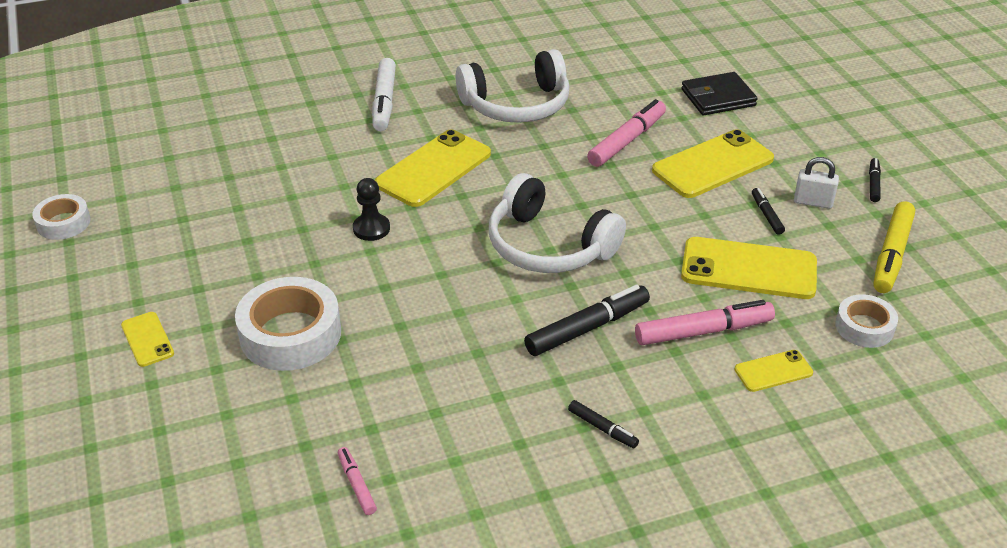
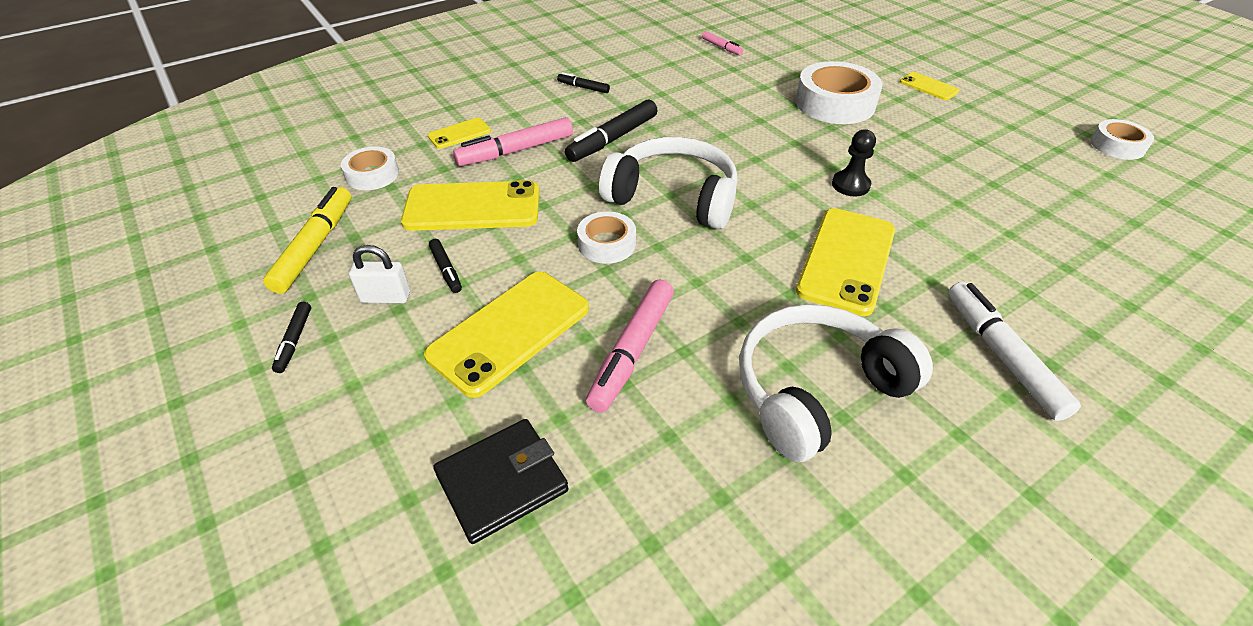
camera: 165 degrees right, 5 degrees up
none -> white tape [577,211,636,264]

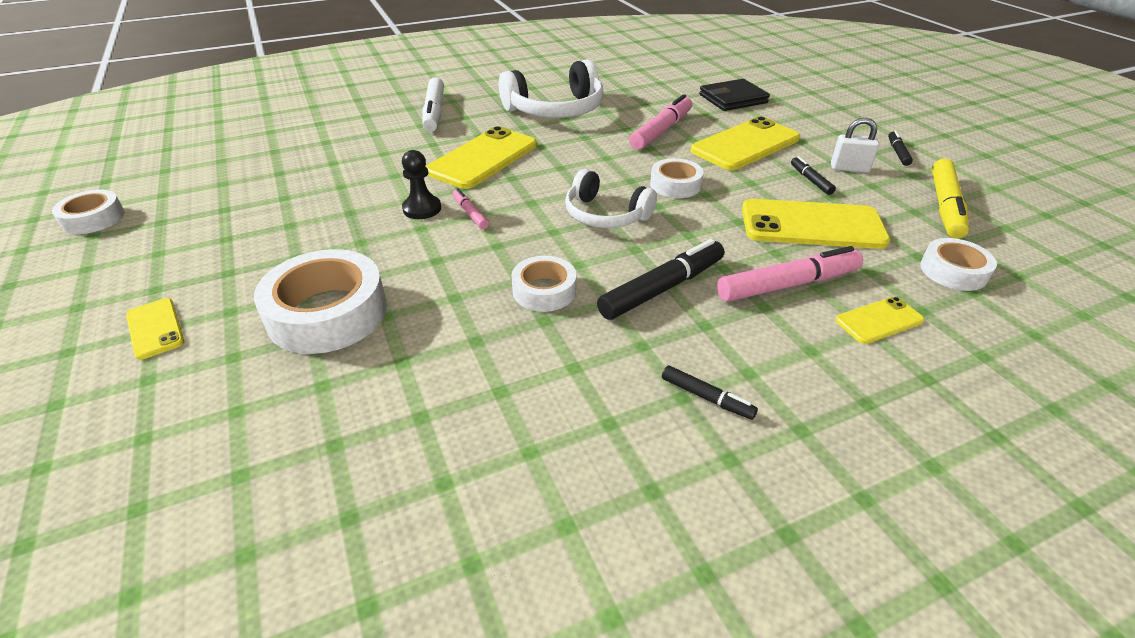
camera: 170 degrees left, 5 degrees down
white headphones [599,137,738,229] -> white headphones [565,169,657,228], size x0.65
pink marker [702,31,743,55] -> pink marker moved to [453,188,489,229]
none -> white tape [511,256,576,312]

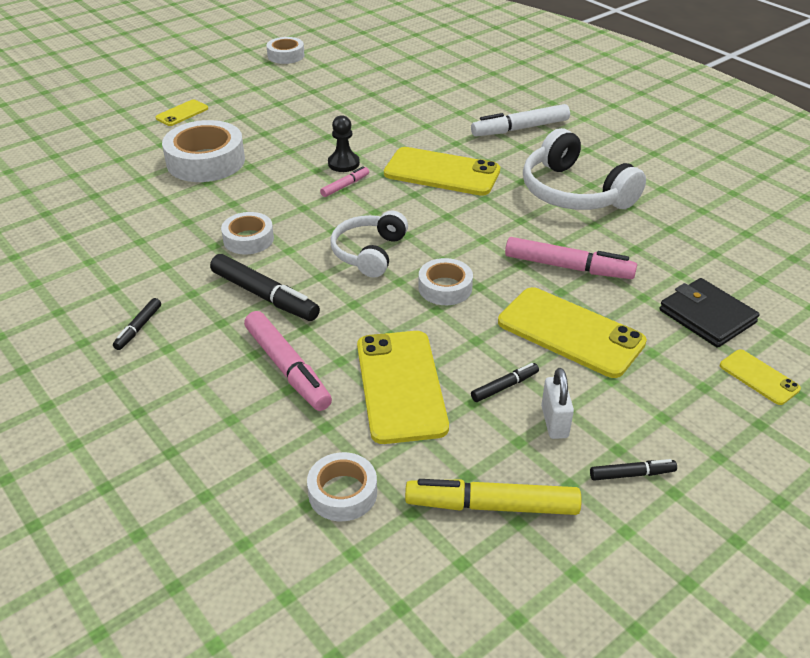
camera: 75 degrees right, 0 degrees up
yellow phone [835,297,924,344] -> yellow phone moved to [720,349,801,405]

